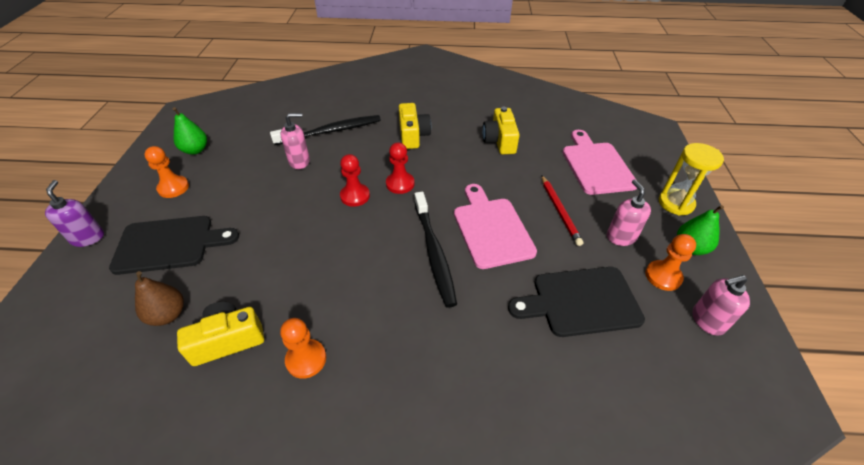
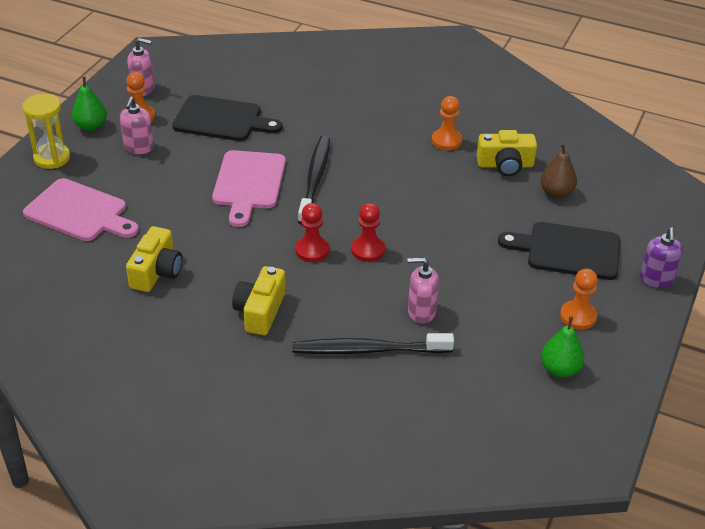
camera: 160 degrees left, 5 degrees down
red pencil [542,176,583,246] -> none
pink cutting board [563,130,637,195] -> pink cutting board turned 75 degrees counterclockwise [23,178,139,241]

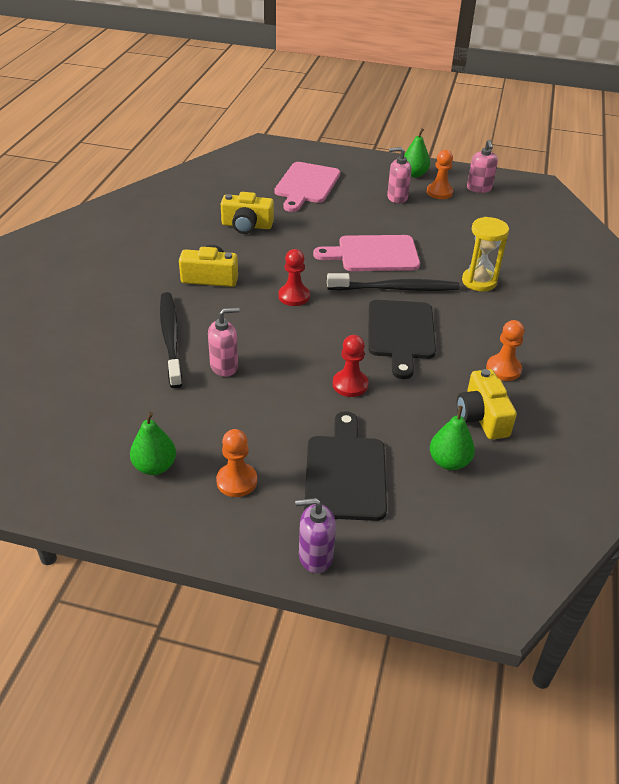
camera: 80 degrees right, 0 degrees up
yellow hourglass [22,94,70,169] -> yellow hourglass moved to [462,217,509,291]
black cutting board [172,95,282,141] -> black cutting board moved to [368,300,436,379]
red pawn [351,203,385,262] -> red pawn moved to [333,335,369,397]
pink soap dispenser [407,257,439,324] -> pink soap dispenser turned 75 degrees clockwise [208,307,240,377]
brown pear [540,143,577,198] -> green pear [430,406,475,470]

